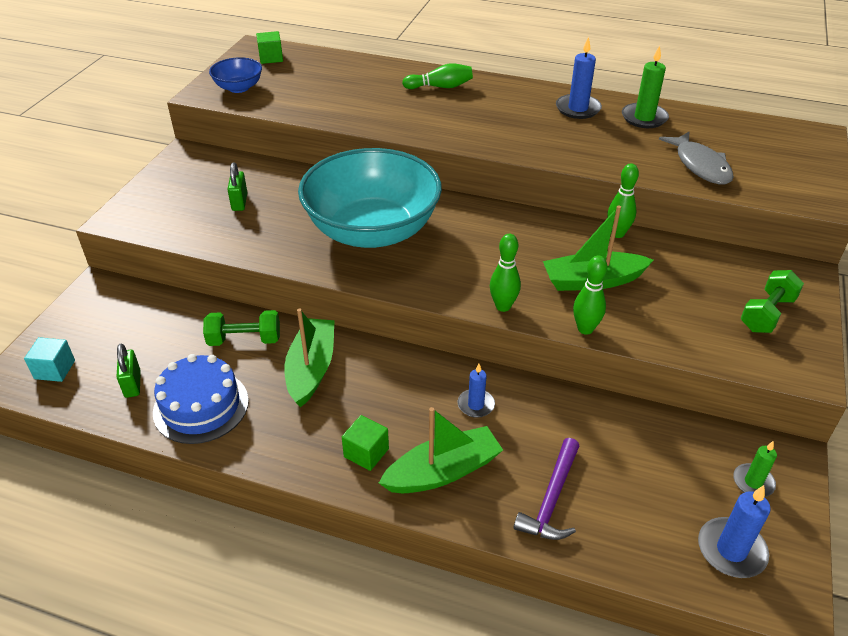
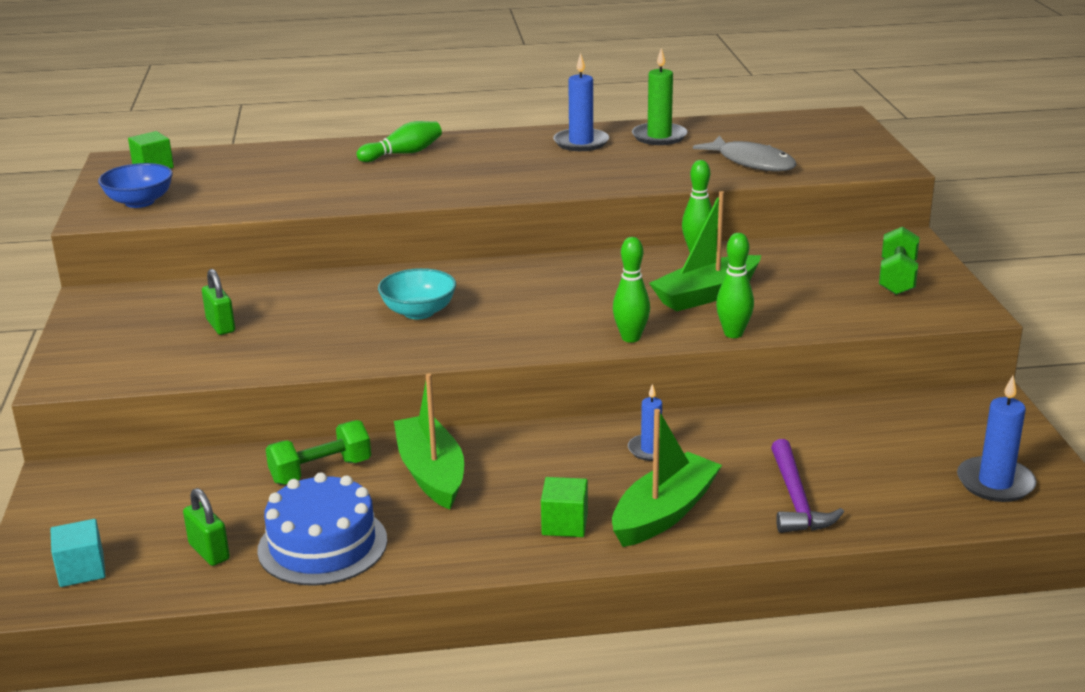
camera: 25 degrees left, 15 degrees down
turquoise bowl [298,148,442,248] -> turquoise bowl [378,268,456,319], size x0.43
green candle [733,441,777,497] -> none

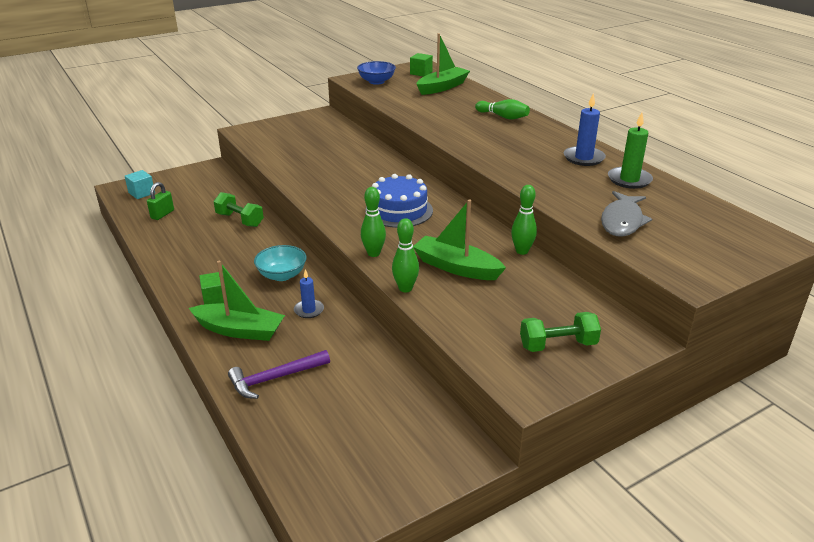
camera: 65 degrees right, 5 degrees up
green padlock [202,269,235,335] -> none
blue cake [257,472,387,586] -> blue cake moved to [365,174,433,228]
turquoise bowl [378,268,456,319] -> turquoise bowl moved to [254,245,307,281]
green boat [394,374,464,510] -> green boat moved to [417,33,470,95]
blue candle [957,375,1037,502] -> none

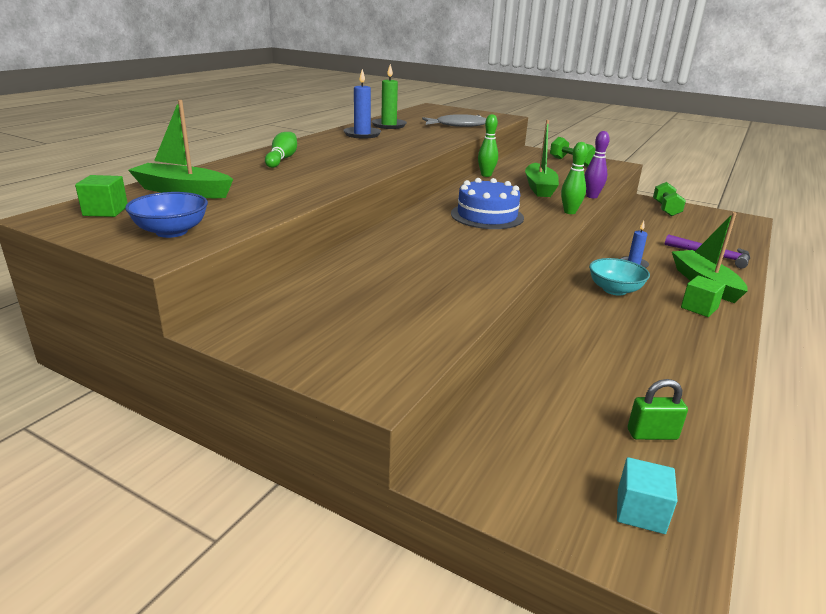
camera: 120 degrees left, 5 degrees down
green dumbbell [214,192,264,227] -> green dumbbell moved to [653,182,686,216]
green bowling pin [392,218,419,292] -> purple bowling pin [585,131,610,198]

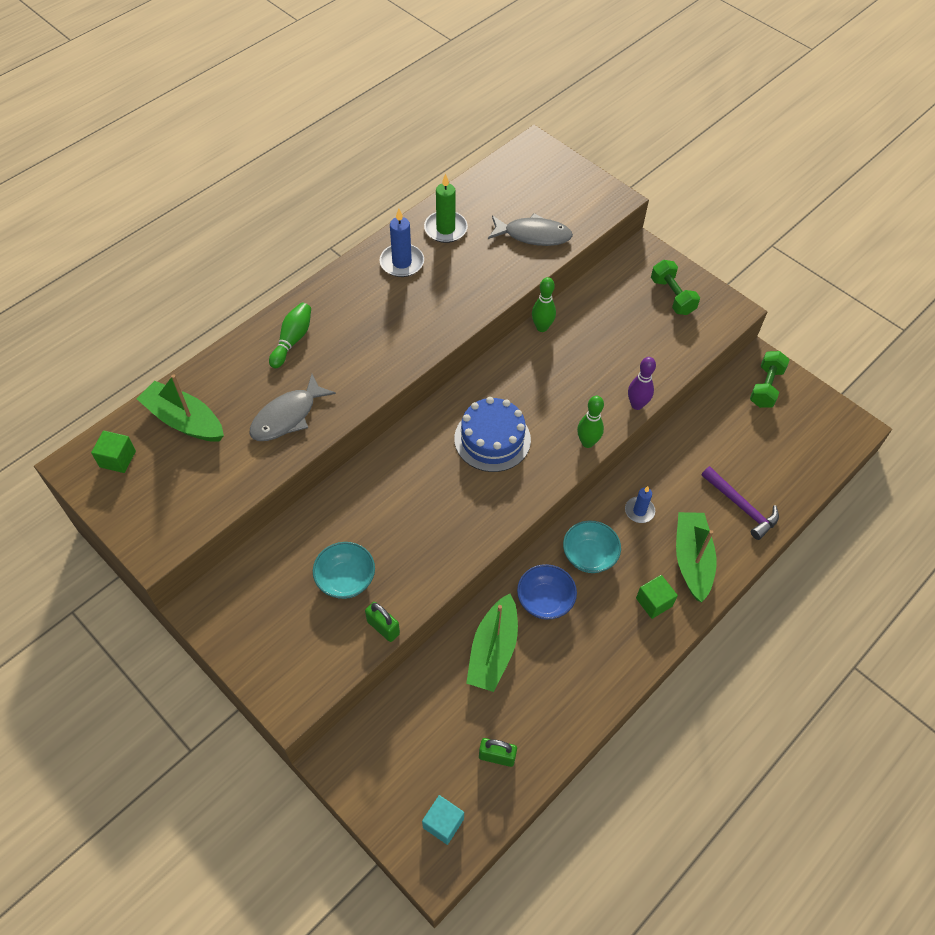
camera: 15 degrees right, 30 degrees up
blue bowl [125,192,208,238] -> blue bowl moved to [517,564,577,620]
green boat [525,120,559,197] -> green boat moved to [466,594,518,692]
none -> grey fish [249,374,336,441]
none -> turquoise bowl [313,542,375,599]
none -> green padlock [365,602,400,642]

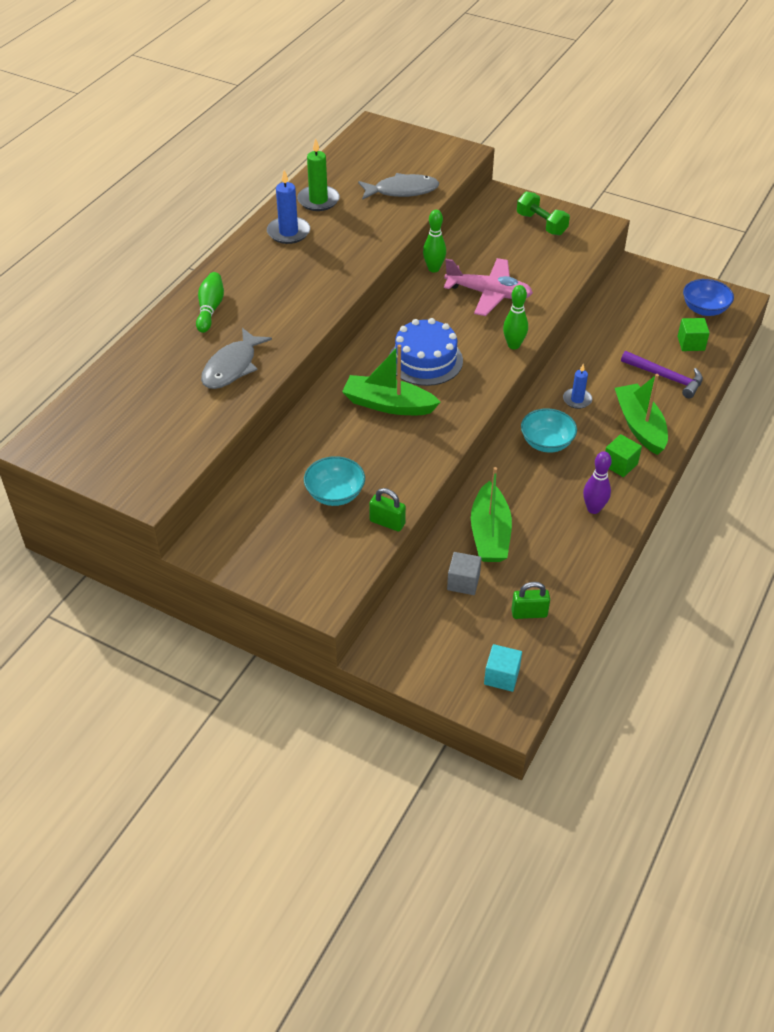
camera: 15 degrees left, 10 degrees down
green cube [91,431,136,473] -> green cube moved to [678,318,710,351]
green boat [137,375,224,442] -> green boat moved to [342,345,441,415]
blue bowl [517,564,577,620] -> blue bowl moved to [683,279,734,316]
purple bowling pin [628,357,656,410] -> purple bowling pin moved to [583,451,612,514]
green dumbbell [750,351,790,408] -> none
none -> pink plane [444,258,533,316]
none -> grey cube [447,552,481,595]

